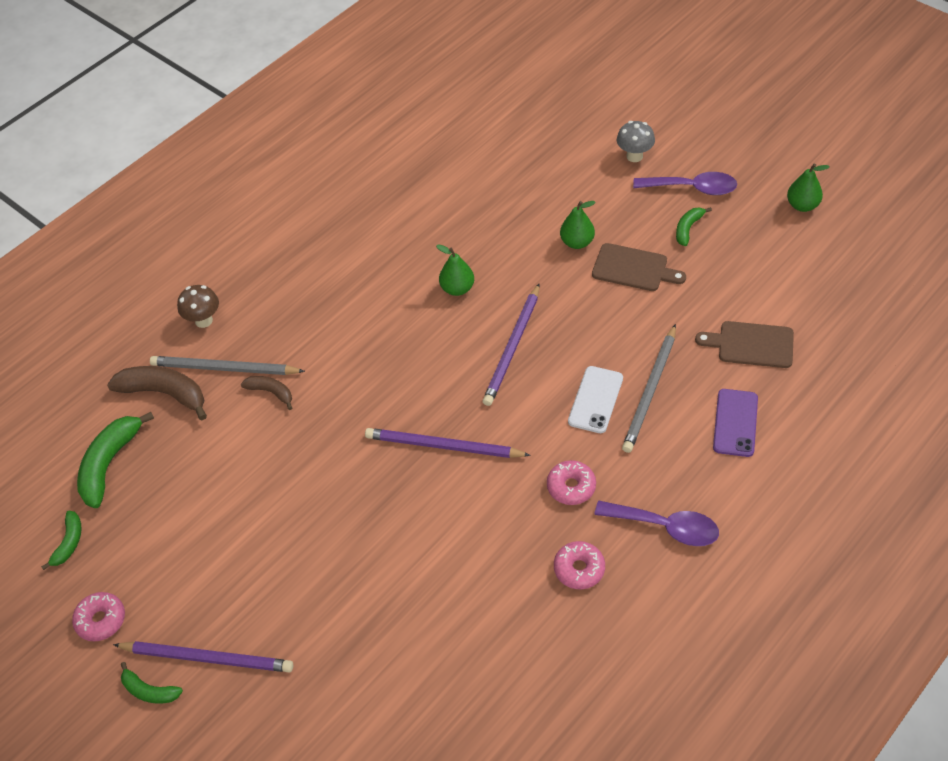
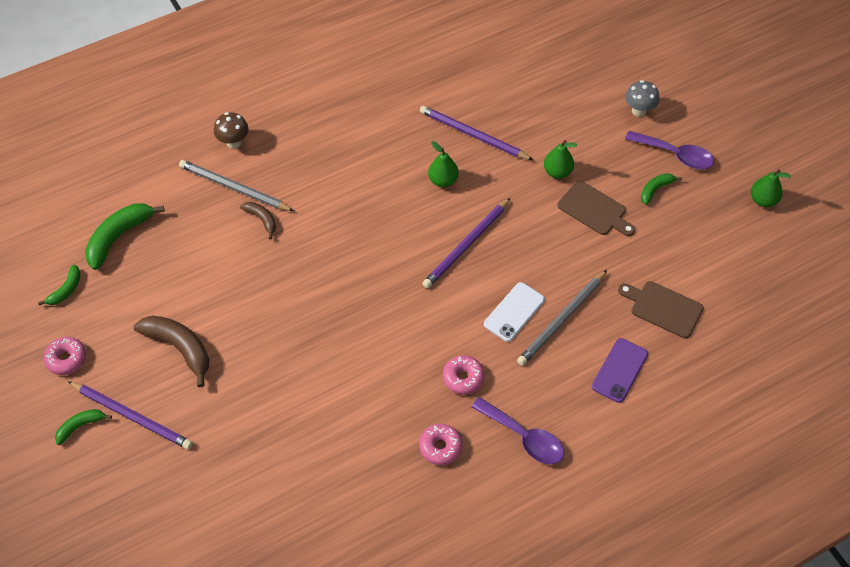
camera: 15 degrees right, 5 degrees up
brown banana [107,366,207,420] -> brown banana moved to [134,316,209,387]
green banana [121,662,183,704] -> green banana turned 105 degrees clockwise [55,409,112,445]
purple pencil [365,428,531,458] -> purple pencil moved to [420,106,533,160]

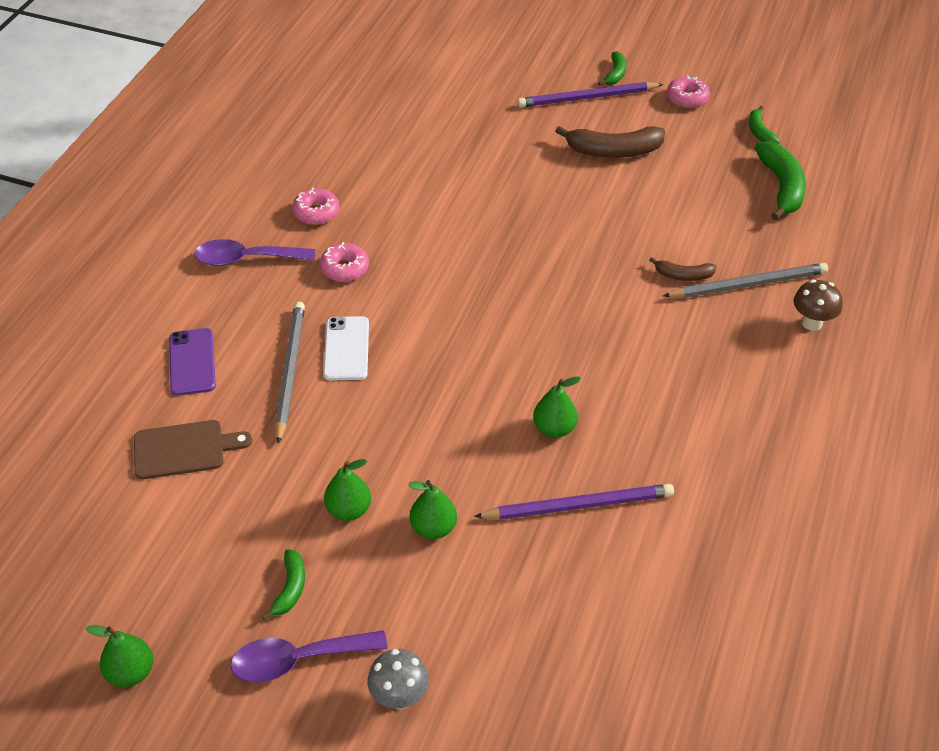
camera: 140 degrees right, 10 degrees down
purple pencil [422,198,510,288] -> none
brown cutting board [557,180,635,236] -> green pear [324,459,371,521]

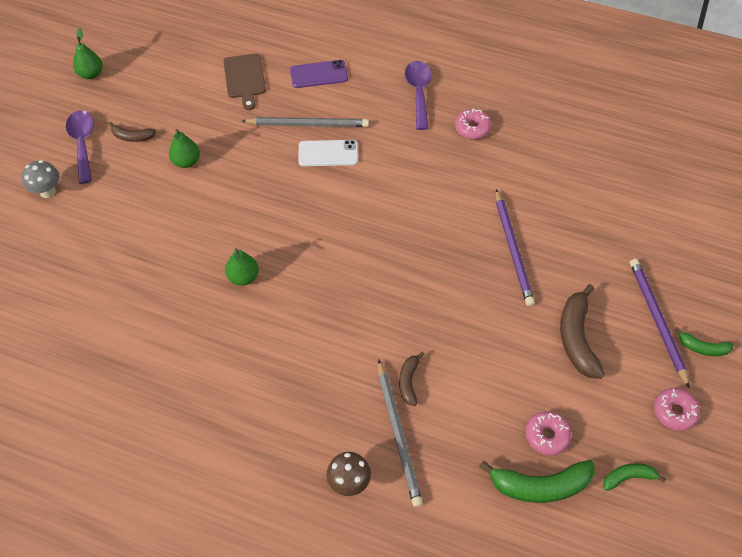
camera: 90 degrees right, 10 degrees up
green banana [262,549,305,620] -> brown banana [109,122,156,142]
pink donut [320,242,369,282] -> pink donut moved to [526,411,572,455]
green pear [408,480,457,539] -> none
purple pencil [474,484,674,520] -> purple pencil moved to [496,189,535,306]

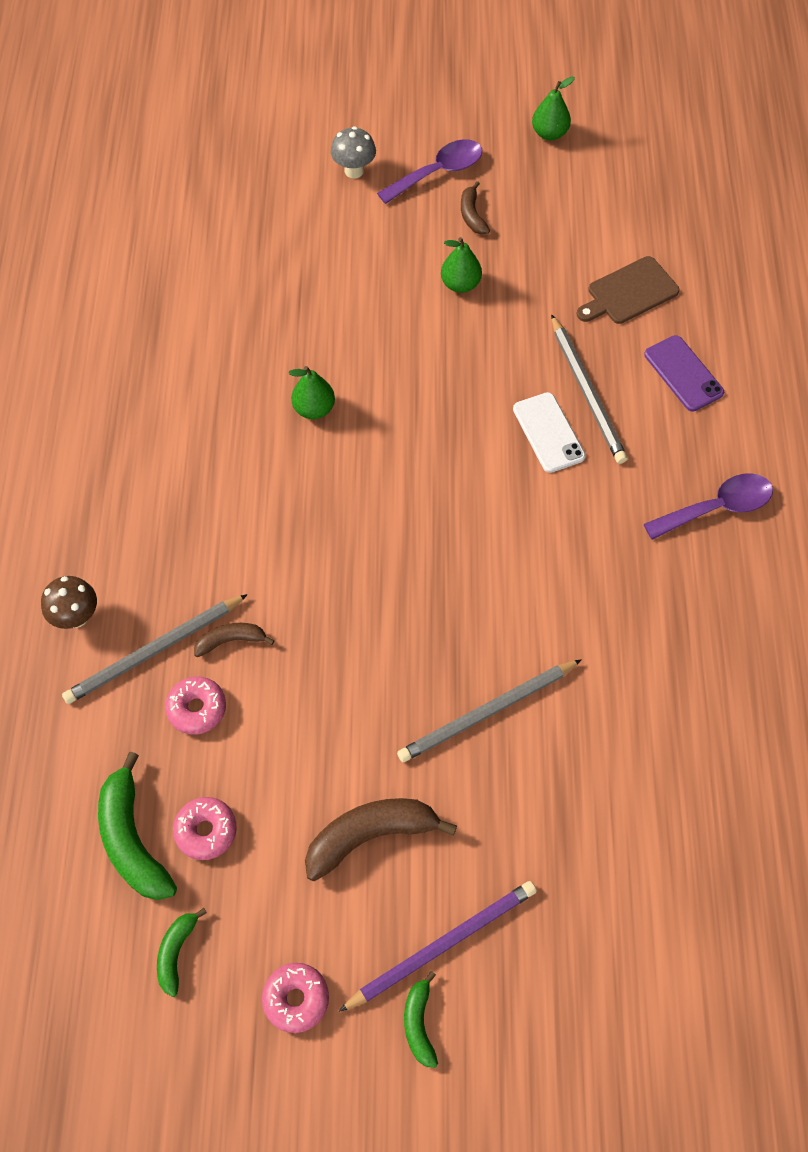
camera: 70 degrees right, 5 degrees up
pink donut [455,109,491,139] -> pink donut moved to [165,676,226,735]
purple pencil [496,189,535,306] -> grey pencil [397,659,582,762]
green banana [603,463,666,491] -> green banana turned 135 degrees counterclockwise [157,908,207,997]

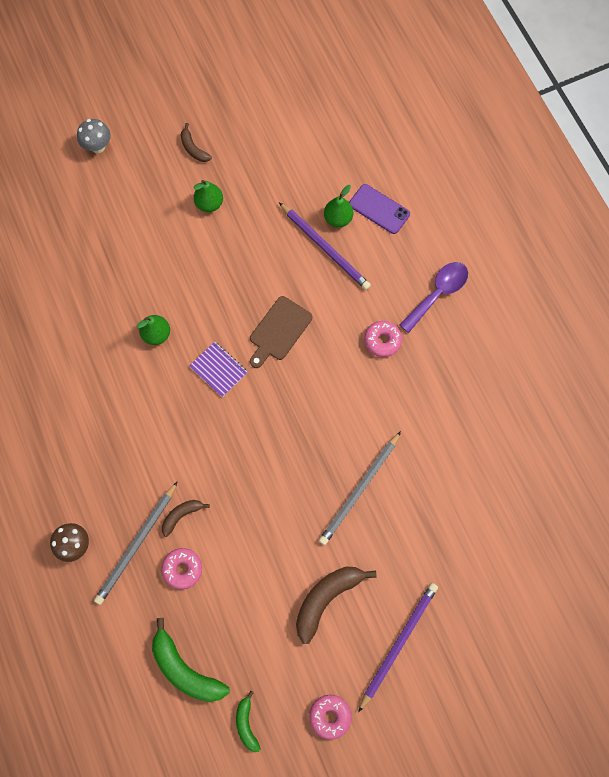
camera: 25 degrees left, 10 degrees up
pink donut [173,797,237,860] -> pink donut moved to [364,321,402,357]
purple spoon [377,139,482,204] -> none
green banana [404,971,438,1068] -> none
white phone [513,392,586,473] -> none
green pear [532,77,575,140] -> green pear moved to [324,185,353,227]
grey pencil [551,314,627,464] -> purple pencil [279,202,371,290]
brown cutting board [577,256,680,324] -> brown cutting board moved to [250,296,312,368]
none -> purple notebook [189,341,247,398]

